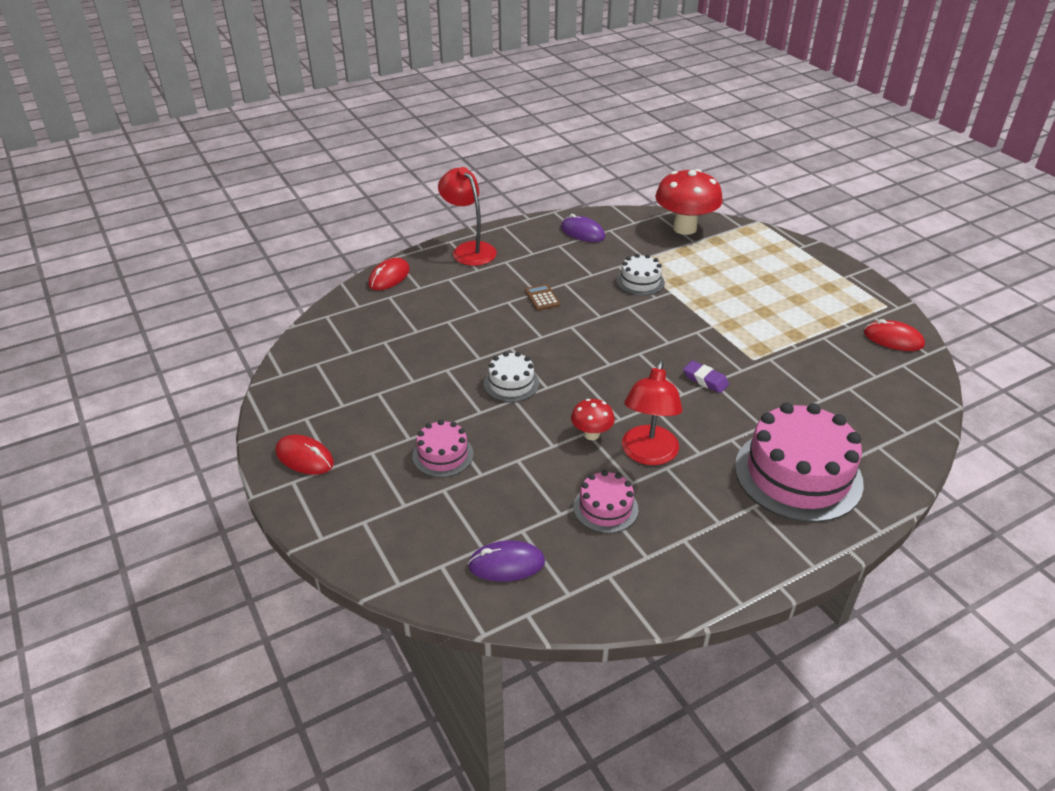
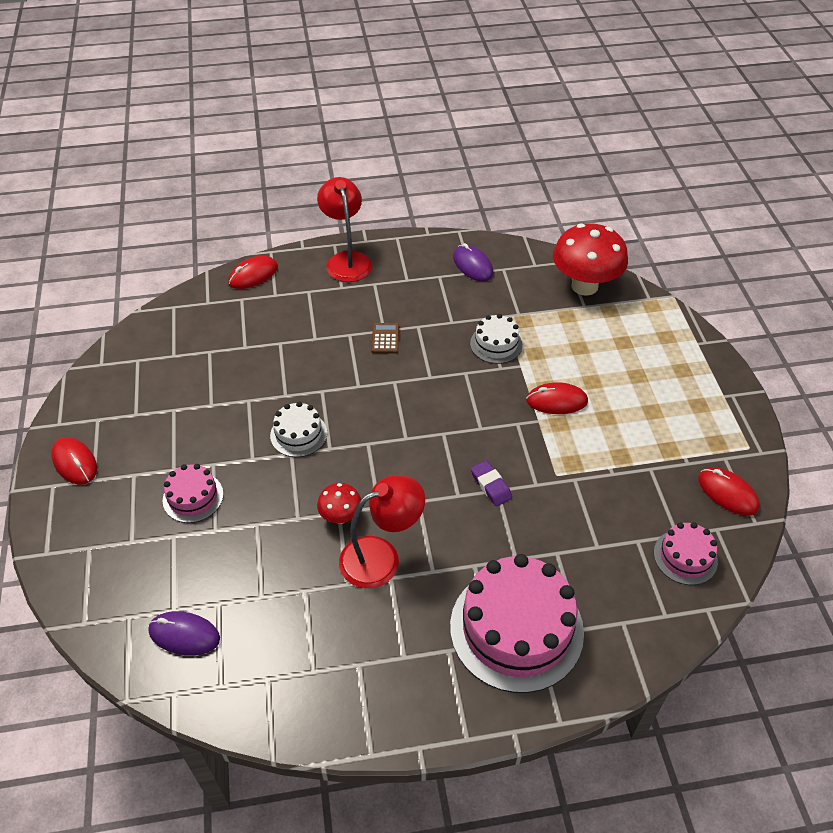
camera: 20 degrees right, 10 degrees up
pink cake [573,470,638,533] -> pink cake moved to [654,522,718,585]
red lamp [622,360,683,465] -> red lamp turned 150 degrees counterclockwise [339,475,425,588]
none -> red mouse [526,382,588,414]

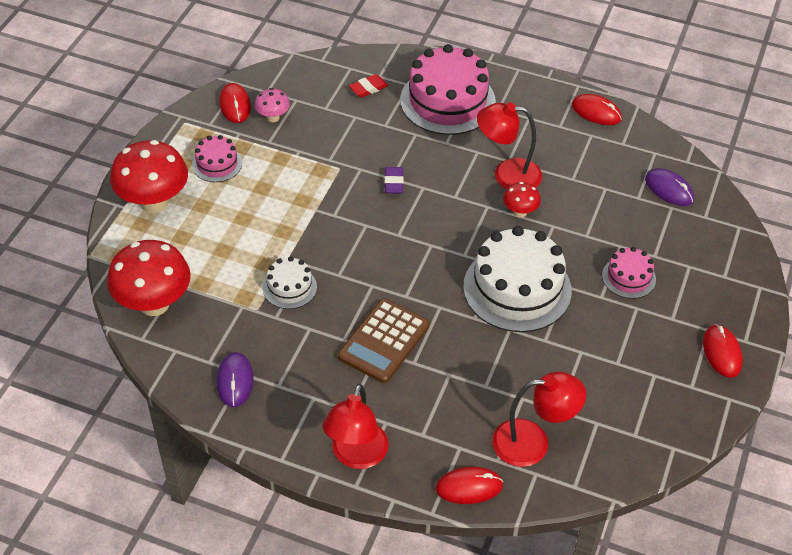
camera: 150 degrees left, 0 degrees up
white cake [270,402,327,457] -> white cake [463,226,572,332], size x2.00
brown calculator [371,323,399,354] -> brown calculator [338,299,429,383], size x2.05
red mouse [526,382,588,414] -> red mouse moved to [572,94,622,125]
pink cake [654,522,718,585] -> pink cake moved to [192,135,242,182]
none -> red mushroom [110,140,188,213]
none -> pink mushroom [255,88,290,122]
none -> red eraser [349,74,388,98]
none -> red lamp [492,372,586,467]

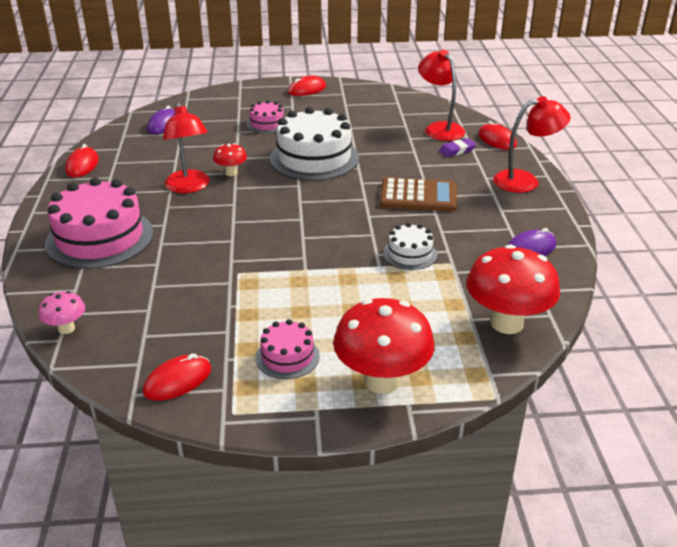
camera: 115 degrees left, 15 degrees down
pink mushroom [255,88,290,122] -> pink mushroom moved to [39,291,85,334]
red eraser [349,74,388,98] -> none
purple eraser [385,167,404,193] -> purple eraser moved to [439,138,476,157]

